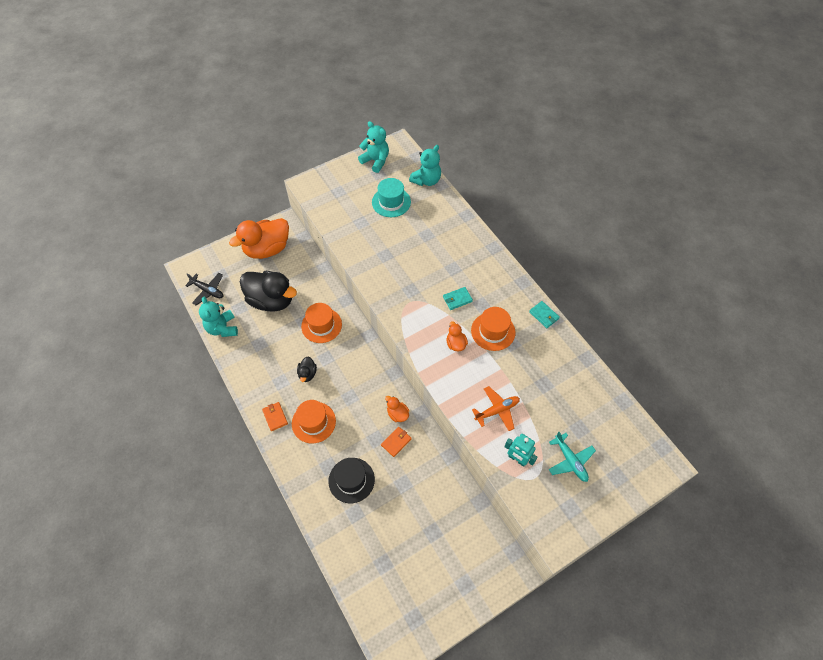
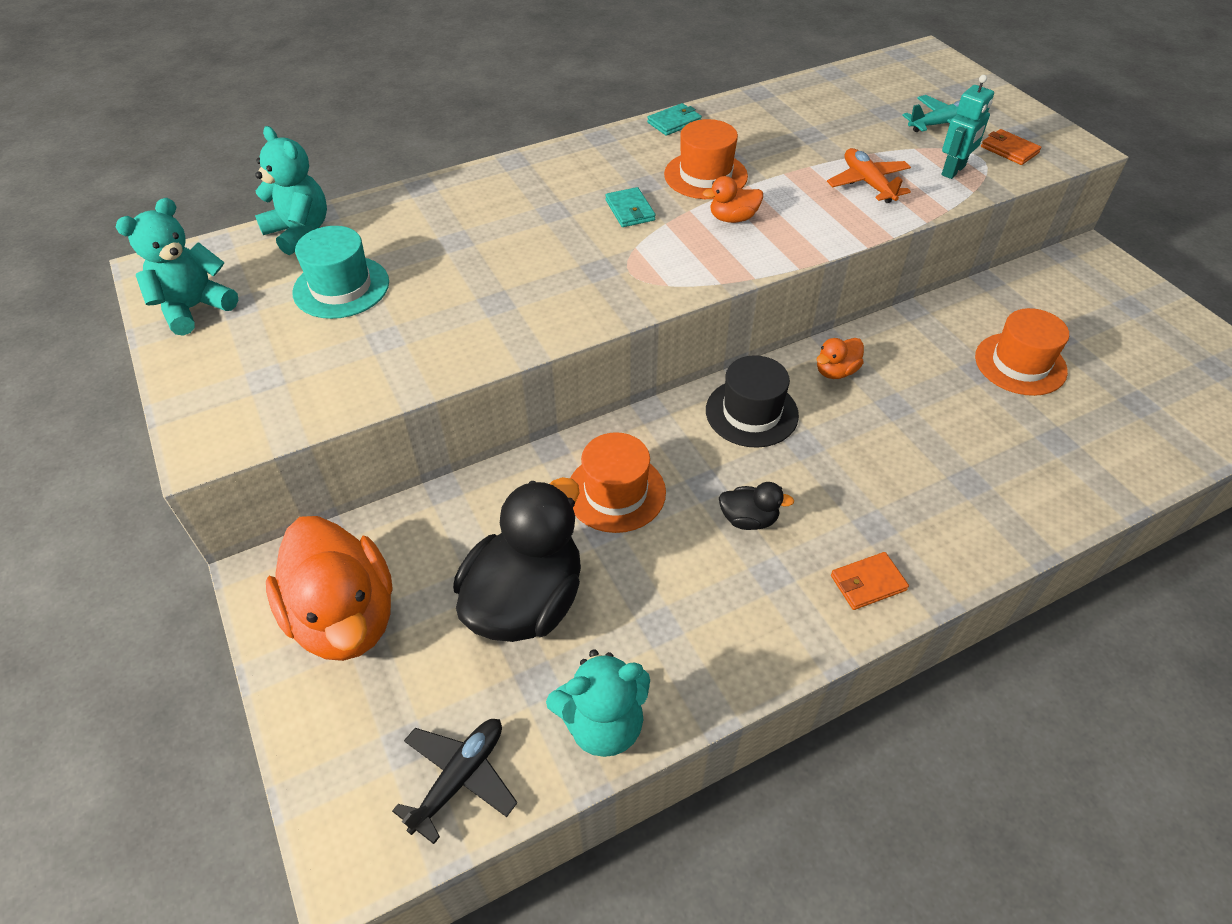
camera: 85 degrees left, 10 degrees down
orange hat [292,400,336,443] -> orange hat moved to [975,308,1069,396]
black hat [328,458,375,503] -> black hat moved to [706,355,799,448]
orange wallet [381,427,412,457] -> orange wallet moved to [981,129,1041,165]

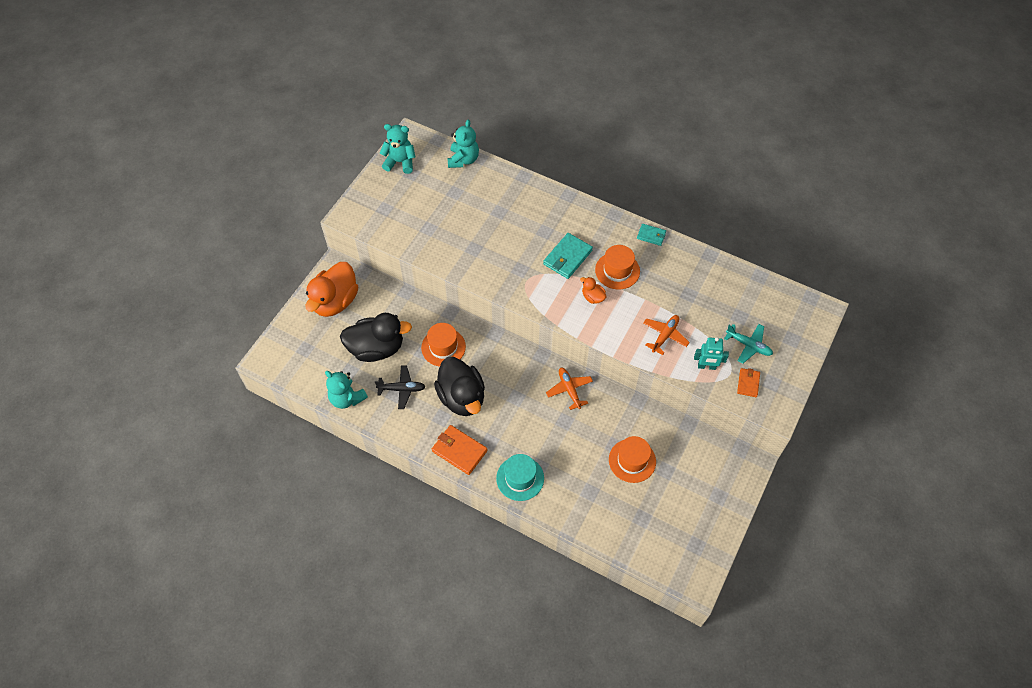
camera: 55 degrees right, 10 degrees up
turquoise hat [292,226,389,319] -> turquoise hat moved to [496,454,544,501]
black plane [392,719,517,844] -> black plane moved to [375,366,426,409]
turquoise wallet [605,187,655,227] -> turquoise wallet [543,233,593,279], size x1.69
black hat [706,355,799,448] -> none
black duck [719,482,794,530] -> black duck [434,357,485,416], size x2.27
orange duck [817,338,864,379] -> orange plane [546,368,593,410]
orange wallet [831,552,909,610] -> orange wallet [432,425,488,475], size x1.69

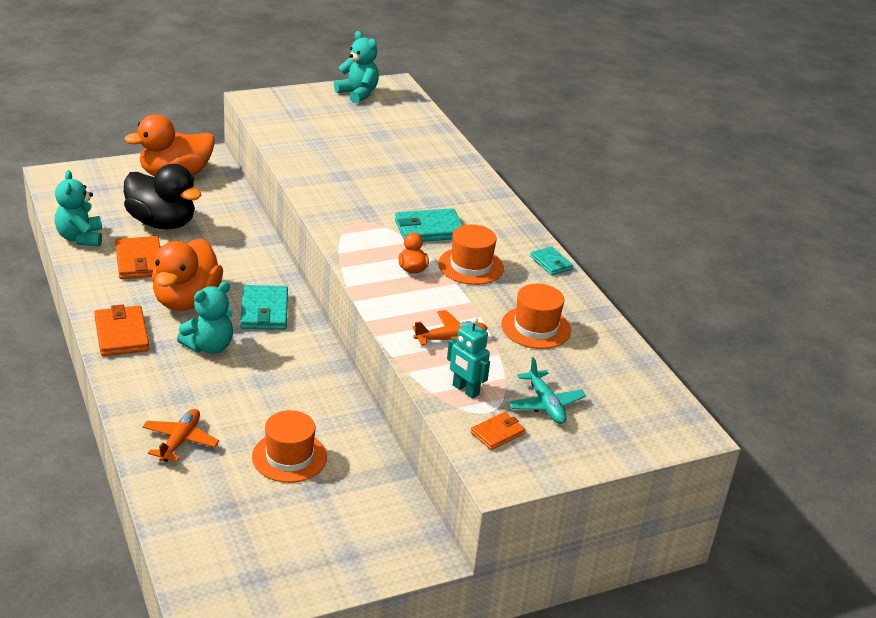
camera: 35 degrees right, 25 degrees down
black plane [375,366,426,409] -> orange wallet [115,236,160,279]
orange hat [421,323,466,366] -> orange hat moved to [501,284,571,349]
black duck [434,357,485,416] -> orange duck [152,239,223,311]
turquoise teddy bear [447,120,479,168] -> turquoise teddy bear moved to [177,282,233,354]
turquoise hat [496,454,544,501] -> none
orange plane [546,368,593,410] -> orange plane moved to [142,409,219,462]
none -> turquoise wallet [240,285,288,330]

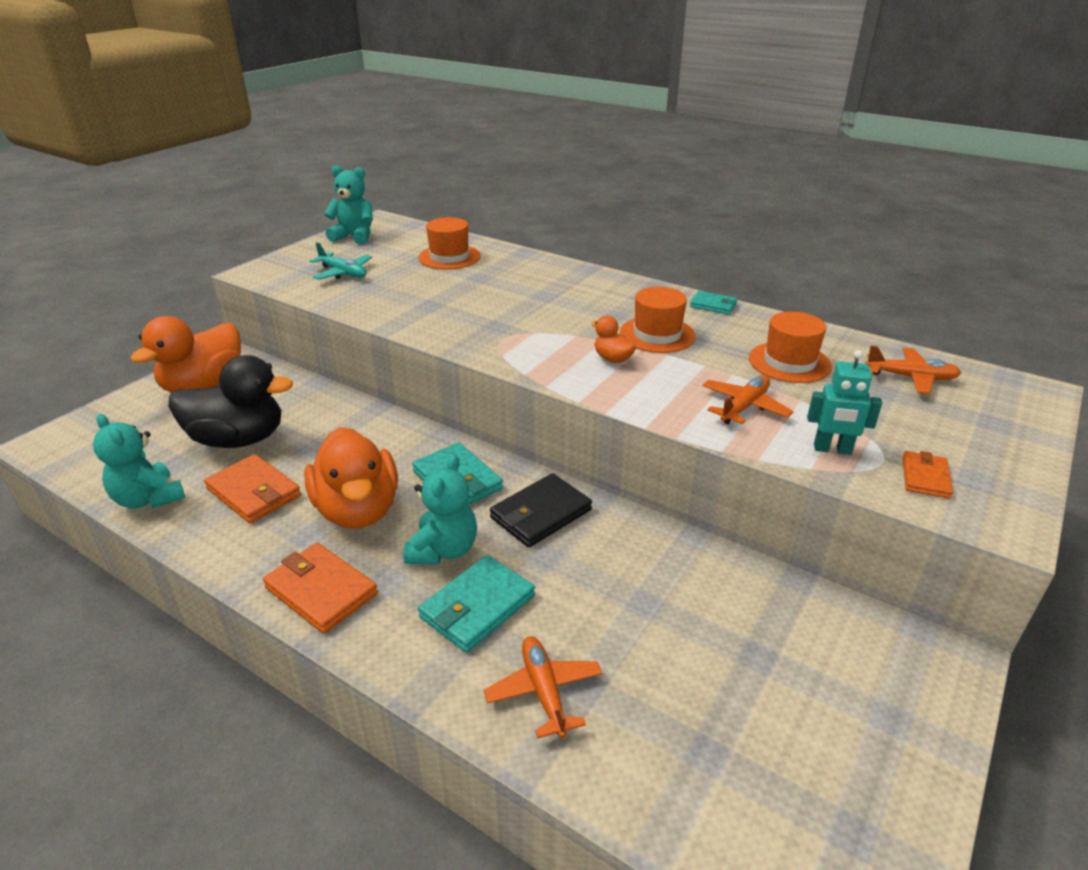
camera: 30 degrees left, 0 degrees up
orange hat [252,410,327,483] -> orange hat moved to [418,217,481,270]
turquoise wallet [395,208,463,242] -> turquoise wallet moved to [418,555,535,653]
turquoise plane [508,357,586,424] -> turquoise plane moved to [309,242,372,280]
none -> black wallet [490,473,592,548]
none -> orange plane [865,345,961,394]

